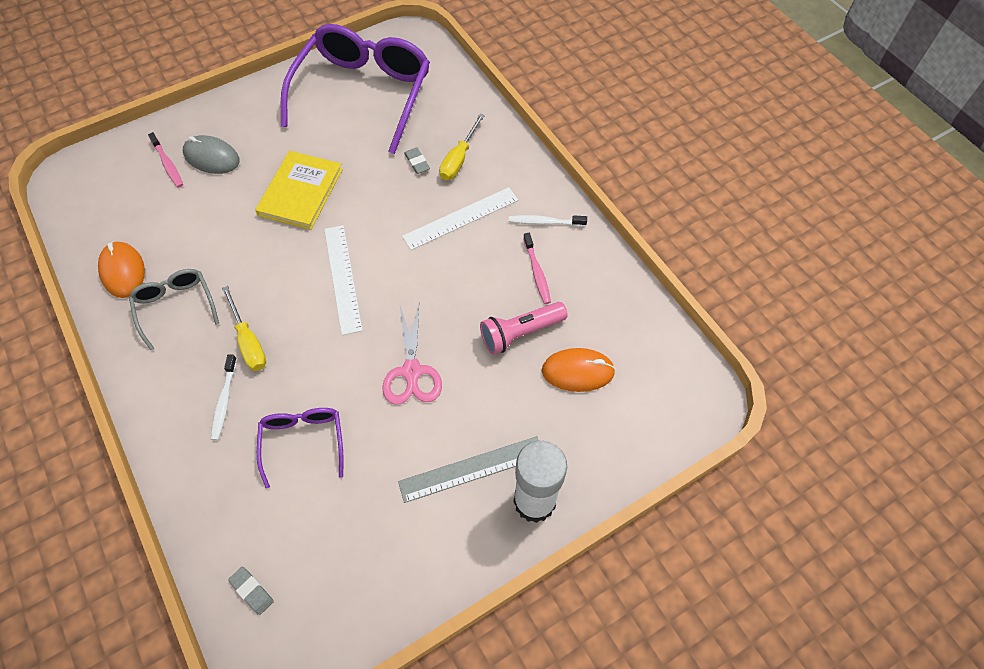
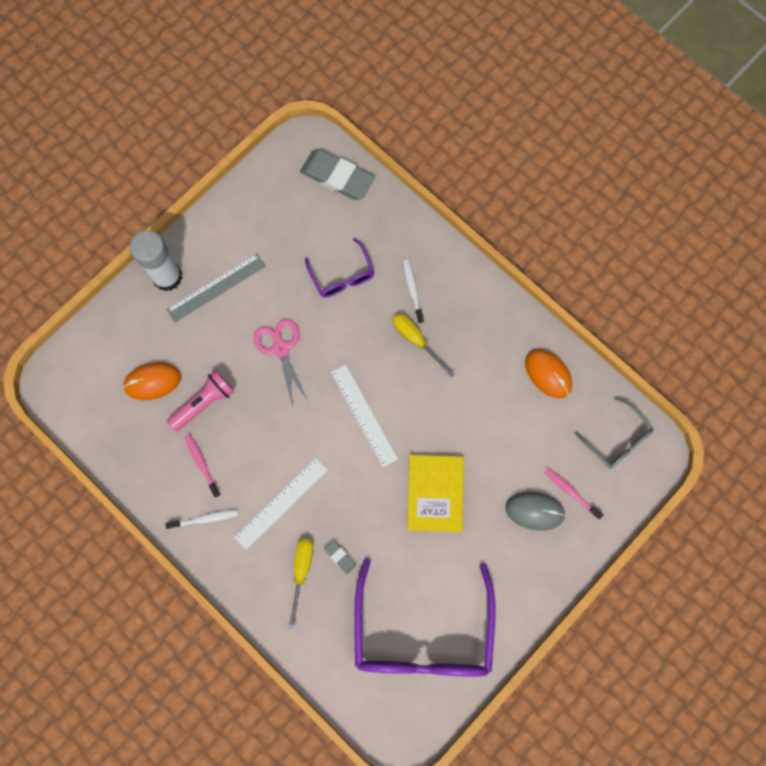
camera: 165 degrees right, 15 degrees up
grey glasses [129,269,219,350] -> grey glasses moved to [574,397,654,469]
grey eraser [228,567,274,615] -> grey eraser [300,149,375,200], size x2.32

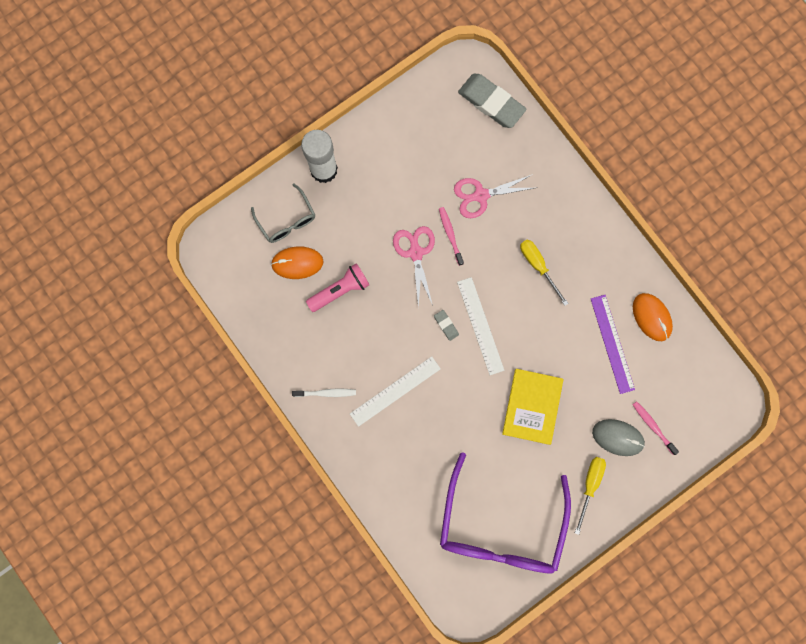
camera: 10 degrees right, 5 degrees up
grey ruler [166,253,266,322] -> none
pink toothbrush [184,434,221,498] -> pink toothbrush moved to [439,207,464,266]
yellow screwdriver [288,539,313,630] -> yellow screwdriver moved to [575,457,606,535]
purple glasses [305,238,375,298] -> pink scissors [454,174,534,218]
grey eraser [324,540,356,574] -> grey eraser moved to [434,310,459,341]
white toothbrush [403,260,424,323] -> none
grey glasses [574,397,654,469] -> grey glasses moved to [251,183,315,243]
none -> purple ruler [591,295,635,394]

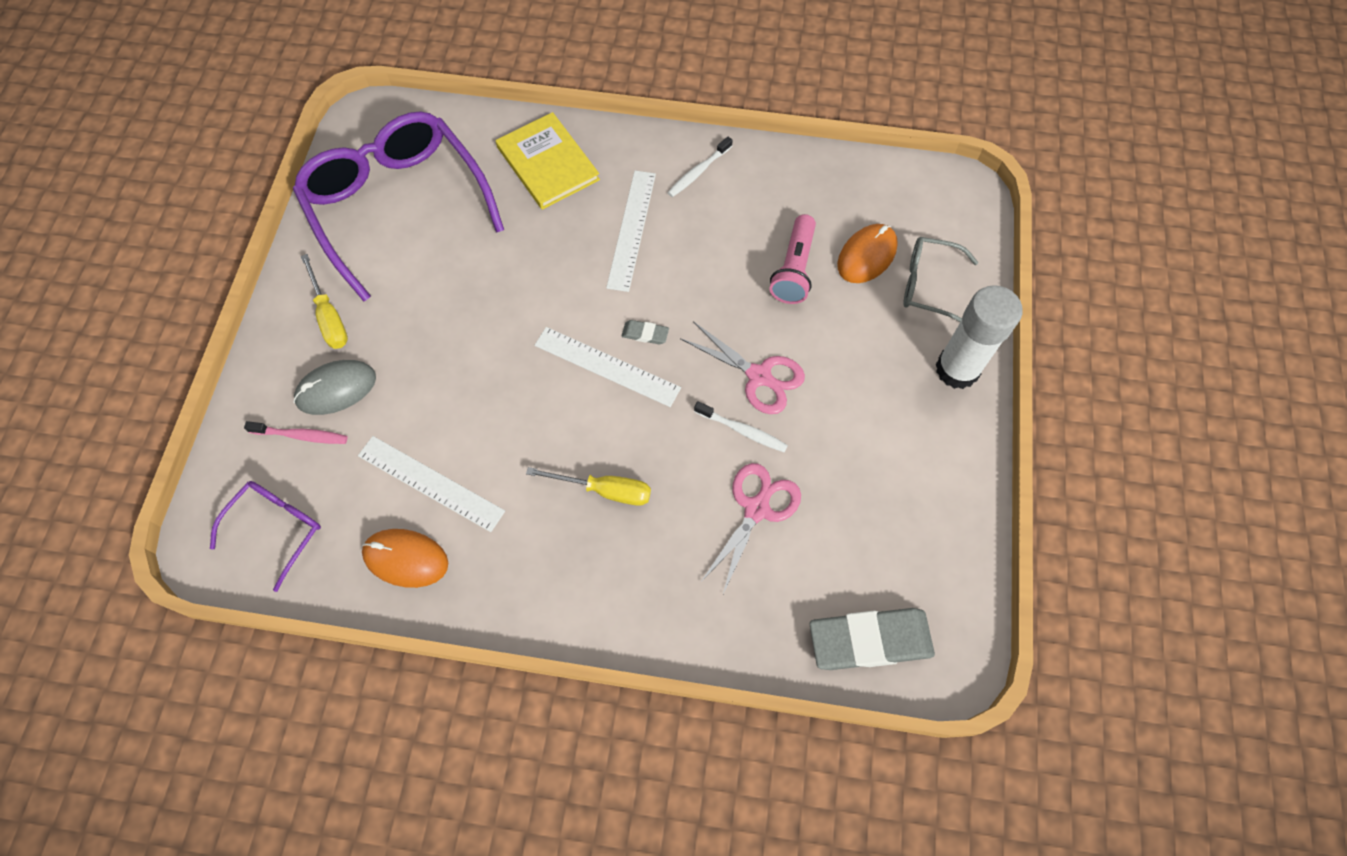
camera: 135 degrees right, 15 degrees down
pink toothbrush [439,207,464,266] -> white toothbrush [694,401,788,453]
yellow book [502,369,563,445] -> yellow book moved to [496,112,600,210]
purple ruler [591,295,635,394] -> white ruler [358,436,505,532]
none -> purple glasses [210,481,321,592]

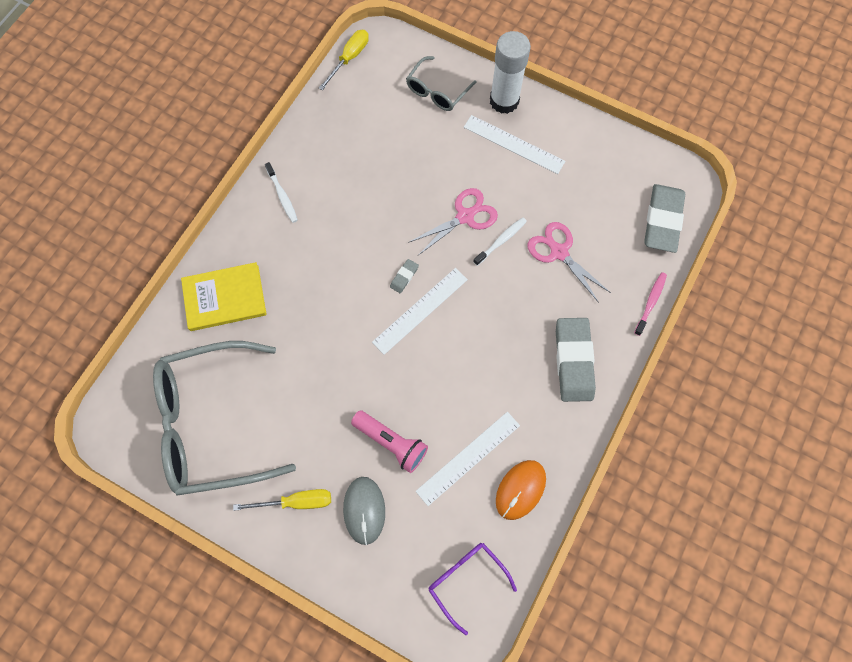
camera: 70 degrees left, 5 degrees up
pink toothbrush [244,421,348,444] -> pink toothbrush moved to [634,272,667,336]
purple glasses [293,111,504,301] -> grey glasses [153,341,296,496]
yellow screwdriver [526,467,651,506] -> yellow screwdriver moved to [319,30,369,90]
white ruler [606,171,656,292] -> white ruler moved to [464,115,565,174]
pink flashlight [770,214,816,304] -> pink flashlight moved to [351,410,428,473]
orange mouse [837,224,898,283] -> none
none -> grey eraser [556,318,596,402]

